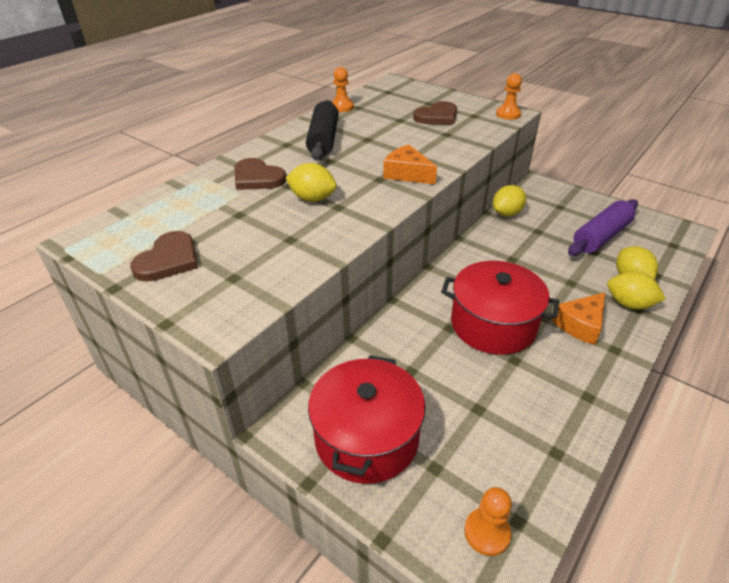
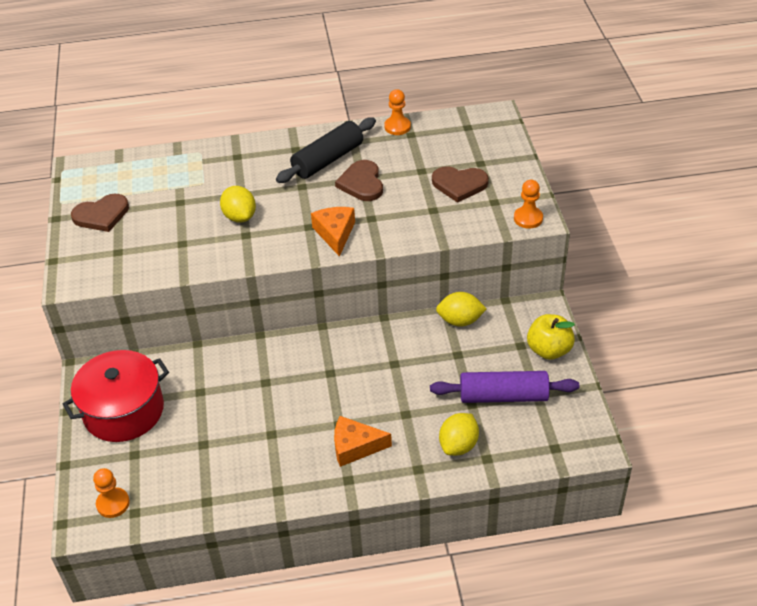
camera: 45 degrees right, 5 degrees up
brown heart [234,158,286,190] -> brown heart moved to [335,160,383,201]
red pot [441,261,559,355] -> none
yellow lemon [607,271,666,309] -> none
none -> yellow apple [527,314,575,360]

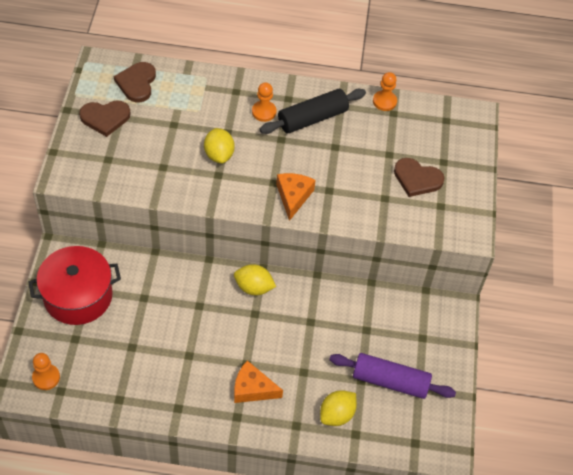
camera: 10 degrees right, 10 degrees up
brown heart [335,160,383,201] -> brown heart moved to [114,62,156,102]
yellow lemon [436,292,487,327] -> yellow lemon moved to [234,264,276,295]
orange pawn [514,180,543,229] -> orange pawn moved to [252,82,276,122]
yellow apple [527,314,575,360] -> none

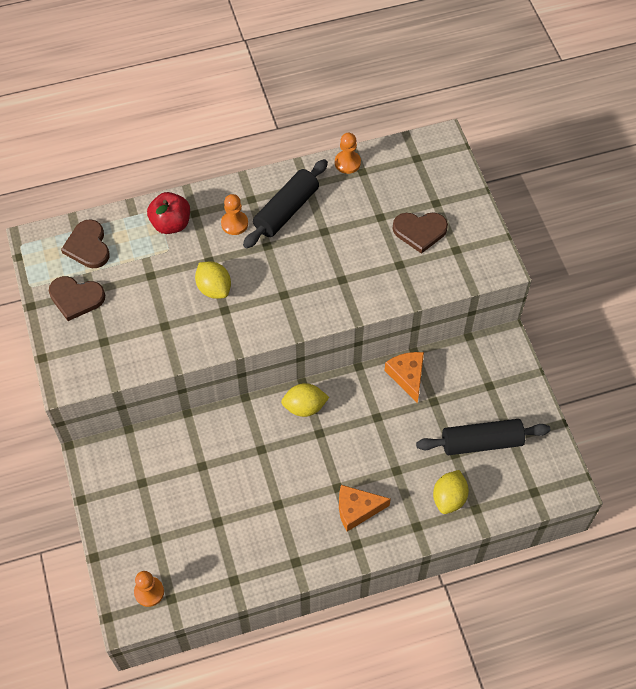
camera: 20 degrees left, 5 degrees up
red pot [28,246,121,325] -> none
brown heart [79,100,131,137] -> brown heart turned 45 degrees clockwise [49,276,105,321]
orange cheese [276,173,316,221] -> orange cheese moved to [384,352,424,403]
purple rolling pin [329,353,456,399] -> black rolling pin [416,419,550,455]
none -> red apple [147,192,190,234]

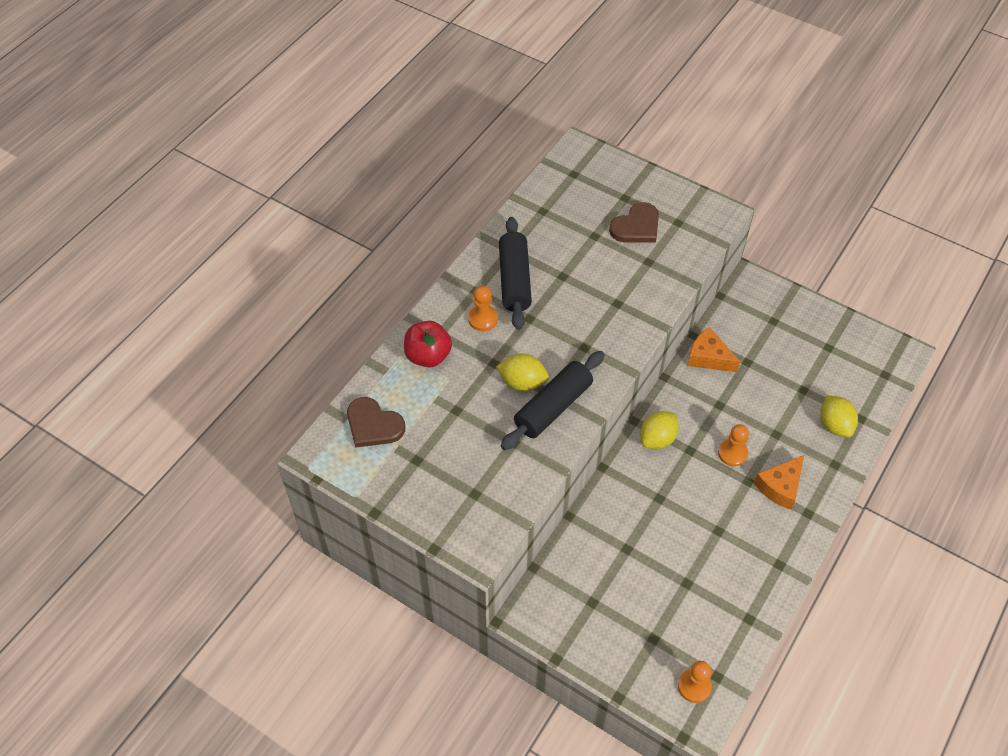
camera: 40 degrees left, 5 degrees down
brown heart [49,276,105,321] -> none
orange pawn [335,133,361,174] -> orange pawn moved to [718,424,749,467]
black rolling pin [416,419,550,455] -> black rolling pin moved to [501,351,605,450]

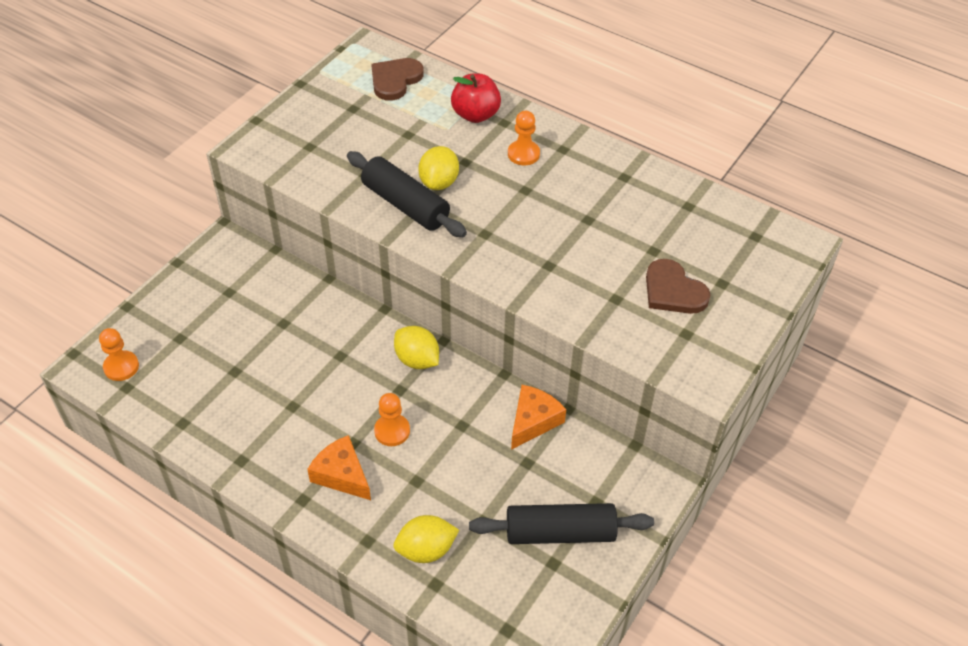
camera: 90 degrees right, 5 degrees down
black rolling pin [499,217,532,330] -> black rolling pin moved to [469,503,654,544]

